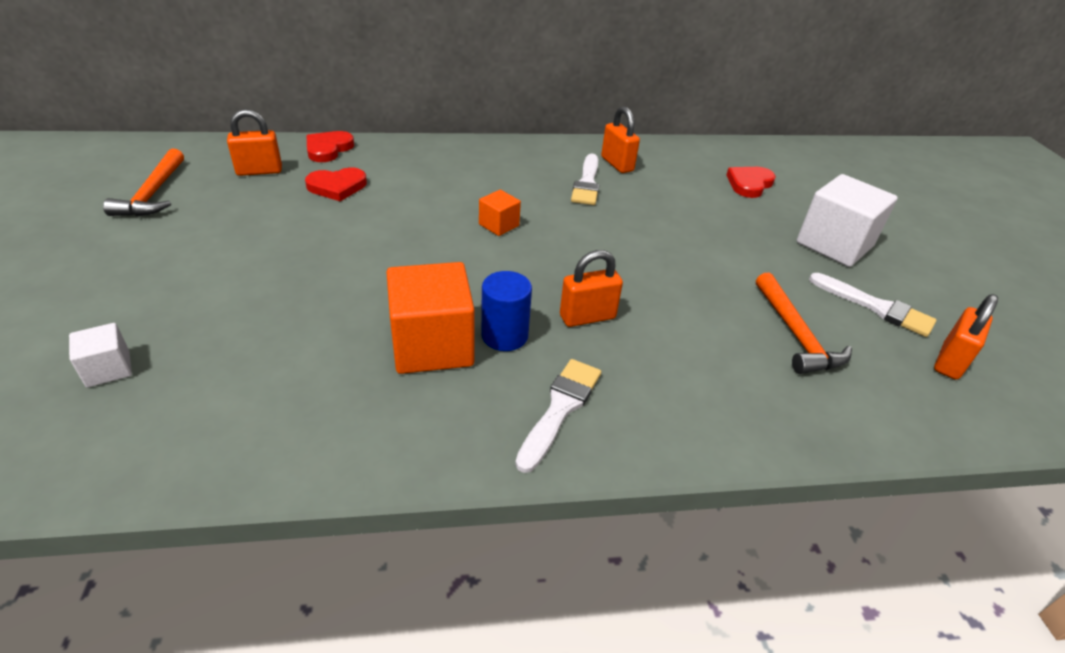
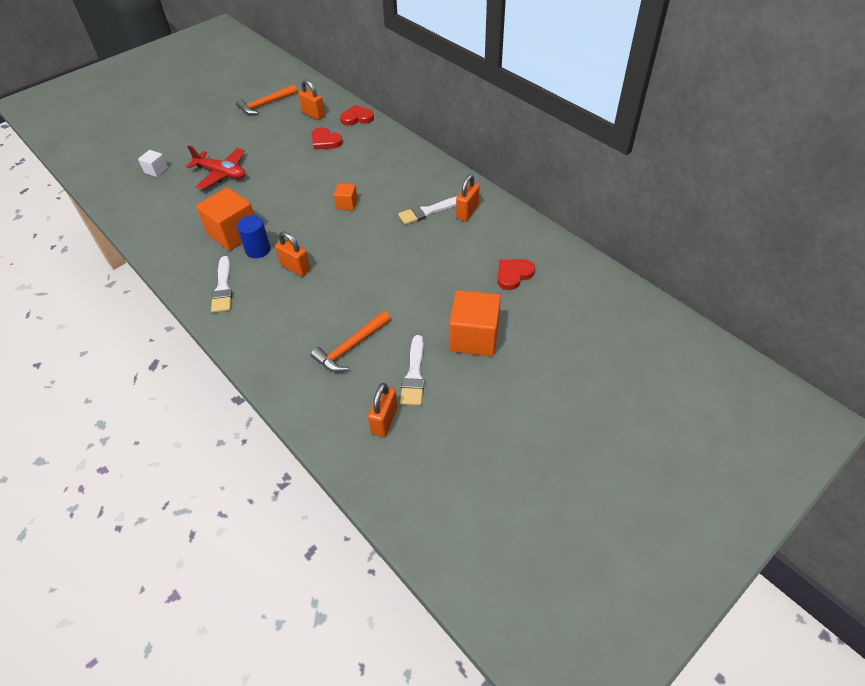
camera: 60 degrees right, 10 degrees up
white brush [515,359,601,473] -> white brush turned 90 degrees clockwise [211,256,232,313]
red heart [726,167,776,198] -> red heart turned 45 degrees counterclockwise [497,259,535,290]
white cube [797,174,898,267] -> orange cube [449,290,501,356]
orange padlock [934,294,998,380] -> orange padlock turned 75 degrees counterclockwise [368,383,398,437]
none -> red plane [186,145,246,190]

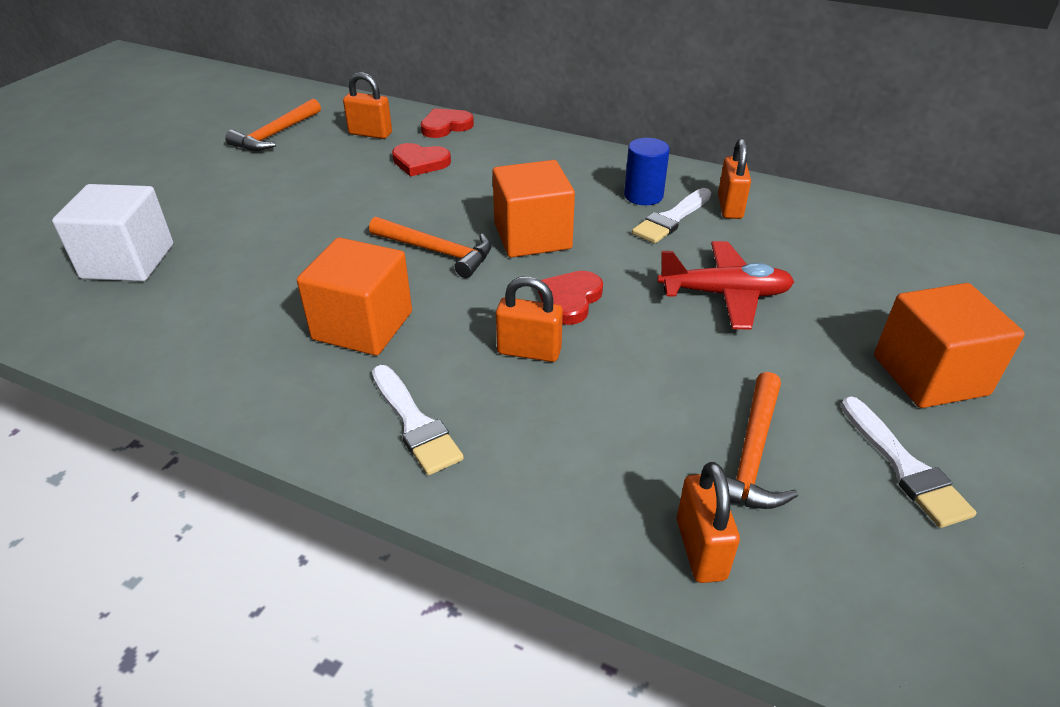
camera: 25 degrees left, 10 degrees down
white cube [138,150,168,177] -> white cube [52,184,173,281], size x2.00
red plane [186,145,246,190] -> red plane moved to [657,241,794,330]
blue cylinder [237,215,271,258] -> blue cylinder moved to [624,138,670,205]
orange cube [334,183,358,210] -> orange cube [492,160,575,258], size x2.00
orange padlock [368,383,398,437] -> orange padlock moved to [677,462,740,583]
red heart [497,259,535,290] -> red heart moved to [537,271,603,325]
none -> orange hammer [369,217,491,278]

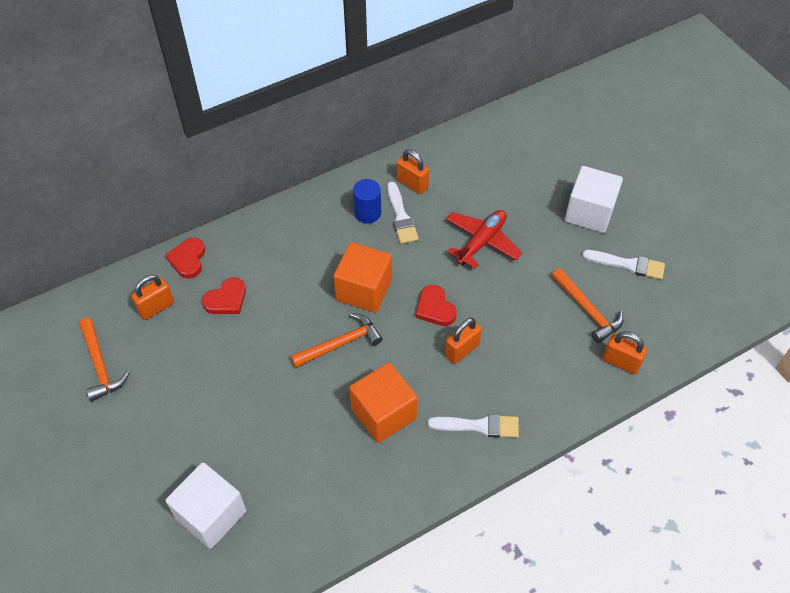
camera: 55 degrees left, 15 degrees up
orange cube [874,283,1025,408] -> white cube [565,166,623,233]

